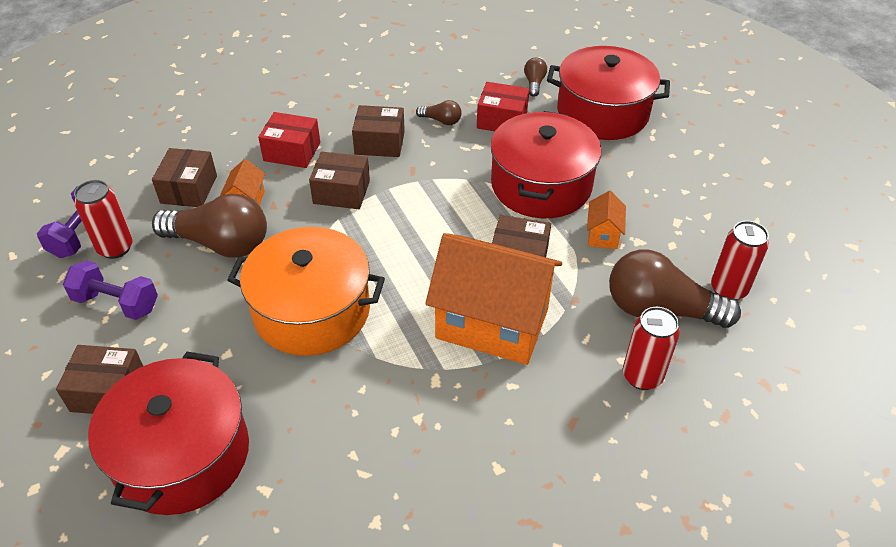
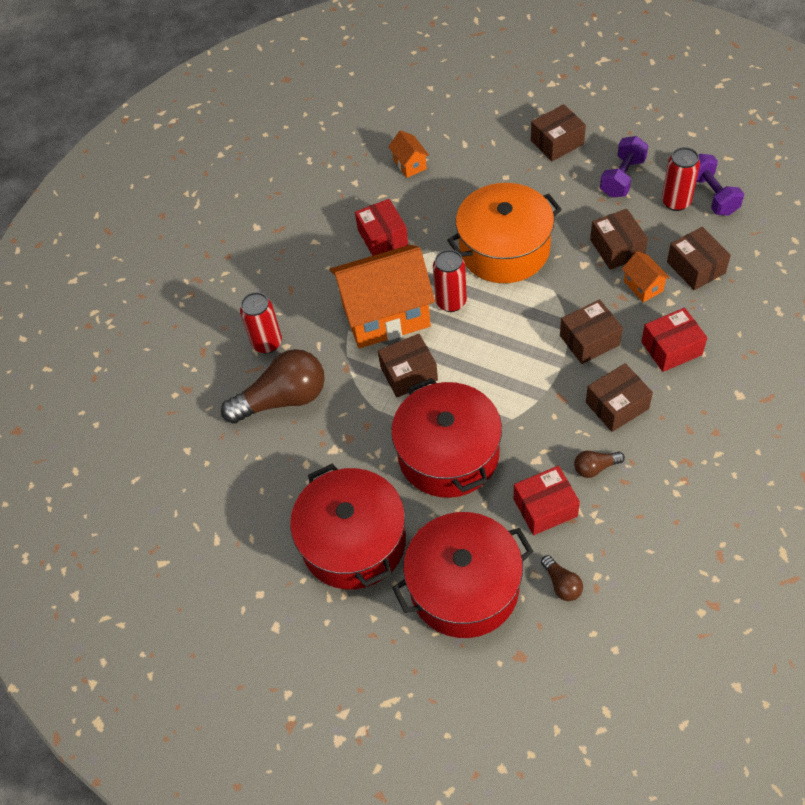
camera: 150 degrees right, 10 degrees up
purple dumbbell [63,260,158,320] -> purple dumbbell turned 45 degrees counterclockwise [600,136,648,198]
red pot [88,352,249,515] -> red pot moved to [290,464,406,589]
brown light bulb [152,193,267,258] -> brown box [590,209,648,270]
orange house [587,191,626,249] -> orange house moved to [388,130,429,178]
red can [711,221,769,300] -> red can moved to [433,250,467,312]
none -> red box [355,199,408,256]

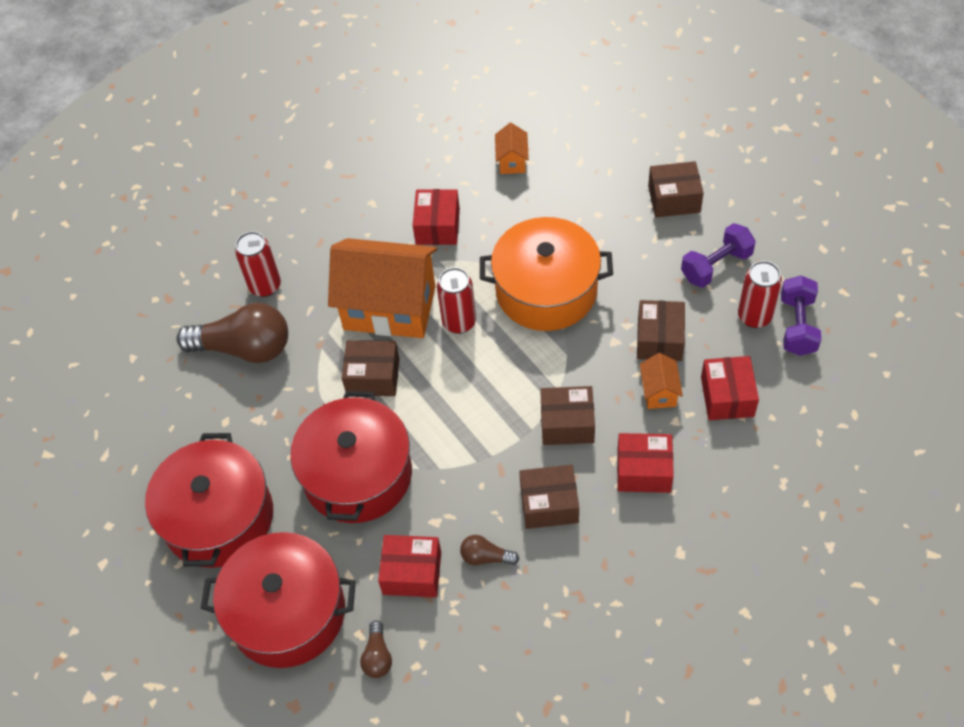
camera: 25 degrees right, 0 degrees up
brown box [667,227,731,290] -> red box [701,356,759,420]

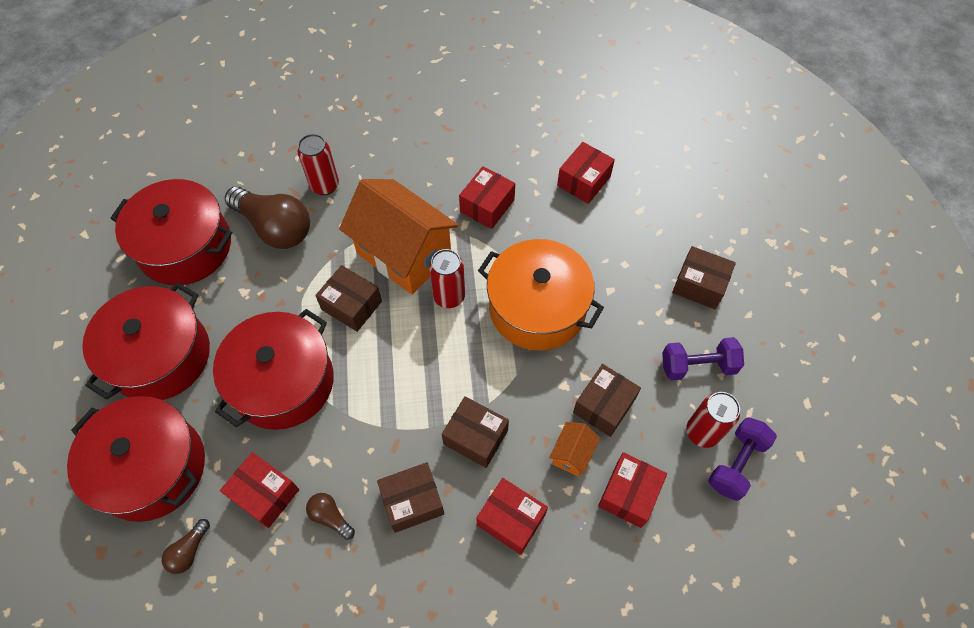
camera: 25 degrees right, 5 degrees up
orange house [495,123,529,174] -> red box [557,142,615,204]
brown box [519,465,579,529] -> brown box turned 45 degrees counterclockwise [377,462,444,533]
none -> red pot [110,179,232,285]

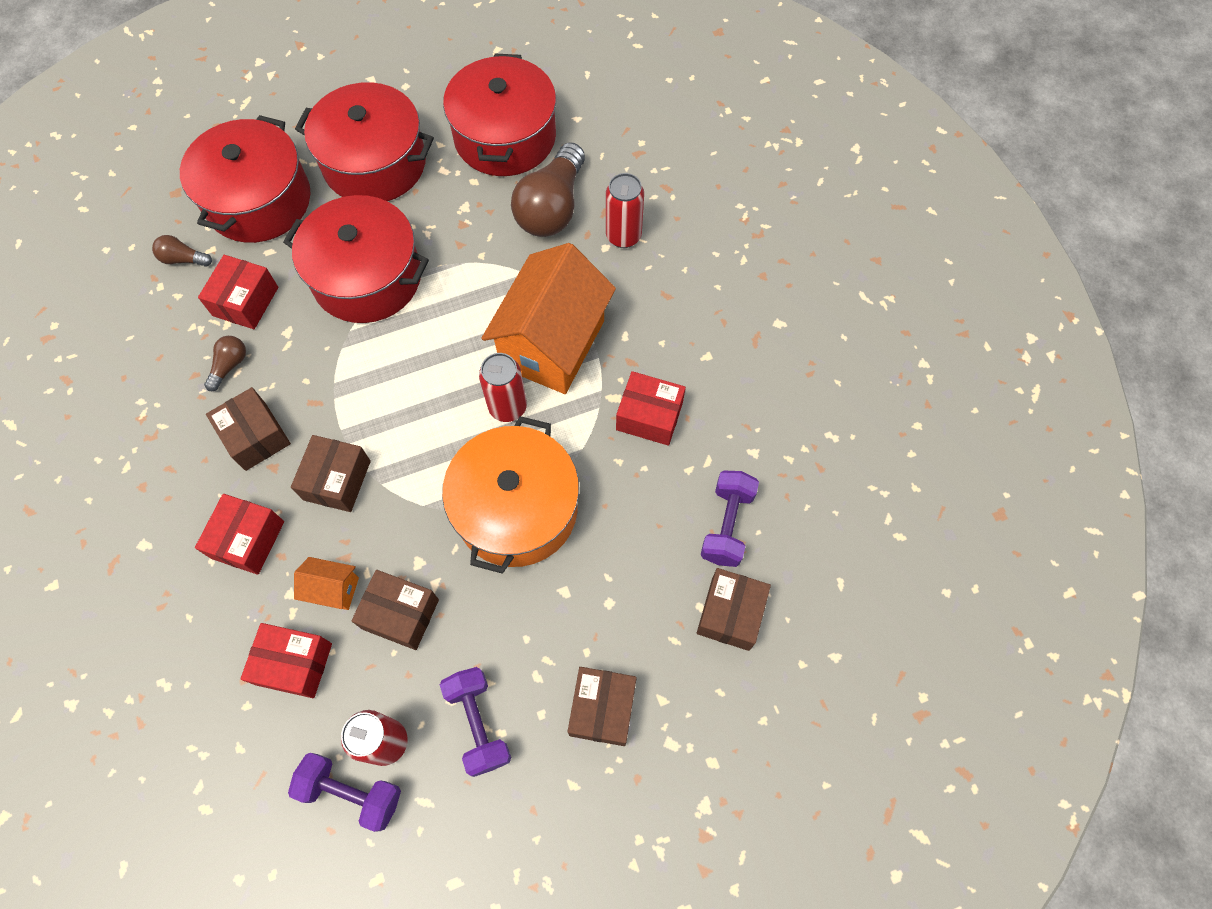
camera: 75 degrees right, 5 degrees up
brown box [315,265,382,332] -> brown box moved to [697,568,771,651]
red box [557,142,615,204] -> purple dumbbell [701,471,759,567]

